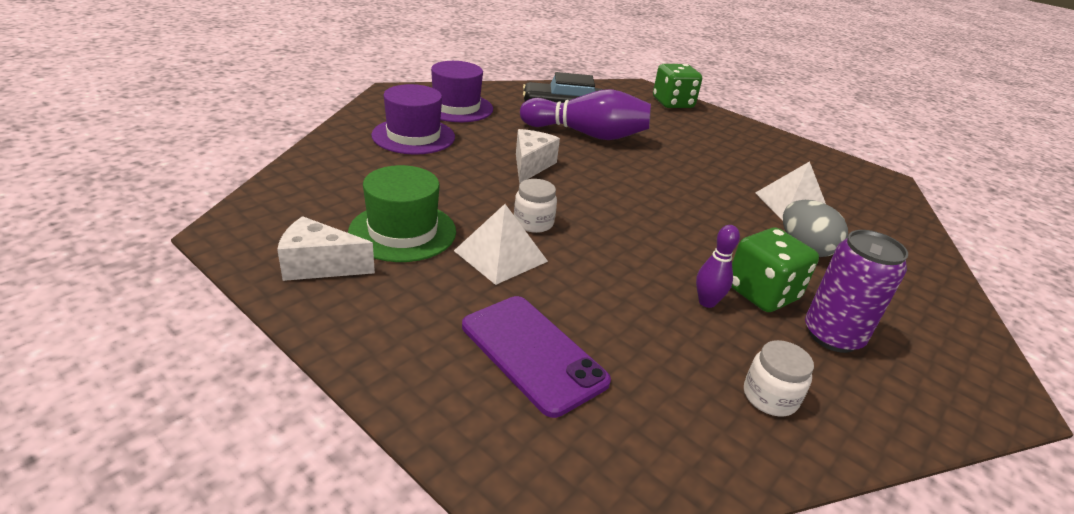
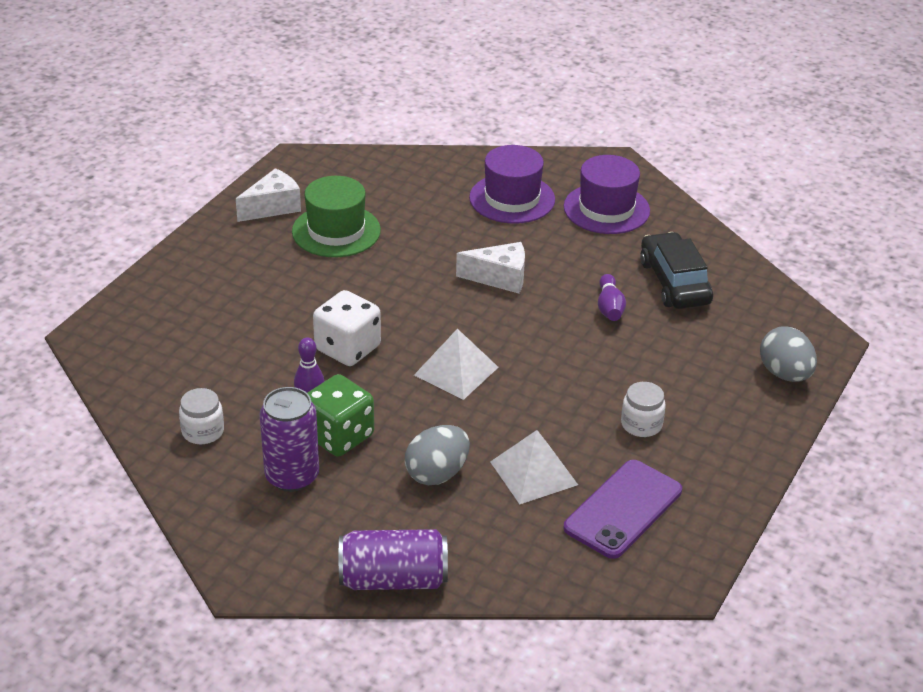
camera: 80 degrees right, 5 degrees up
white cheese [277,216,375,281] -> white cheese turned 60 degrees clockwise [236,168,301,222]
white pyramid [454,204,548,285] -> white pyramid moved to [414,329,499,400]
purple phone [462,296,611,418] -> purple phone moved to [563,460,682,559]
white jar [514,179,557,233] -> white jar moved to [621,382,666,437]
purple bowling pin [520,89,651,140] -> purple bowling pin [598,274,626,321], size x0.47
green dice [653,64,702,108] -> grey egg [760,326,817,382]
none -> white dice [313,290,381,366]
none -> purple can [339,529,448,590]

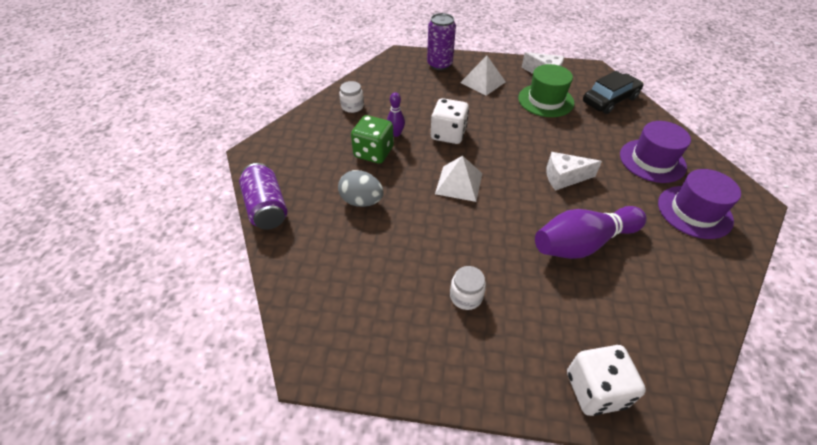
camera: 70 degrees right, 10 degrees up
purple can [259,387,319,492] -> purple can moved to [427,13,456,70]
white cheese [456,242,525,294] -> white cheese turned 105 degrees clockwise [546,152,602,191]
white pyramid [490,430,578,504] -> white pyramid moved to [460,56,506,96]
purple phone [563,460,682,559] -> none
purple bowling pin [598,274,626,321] -> purple bowling pin [535,206,647,259], size x2.11
black car [640,232,713,309] -> black car moved to [583,71,644,114]
grey egg [760,326,817,382] -> white dice [567,345,646,416]

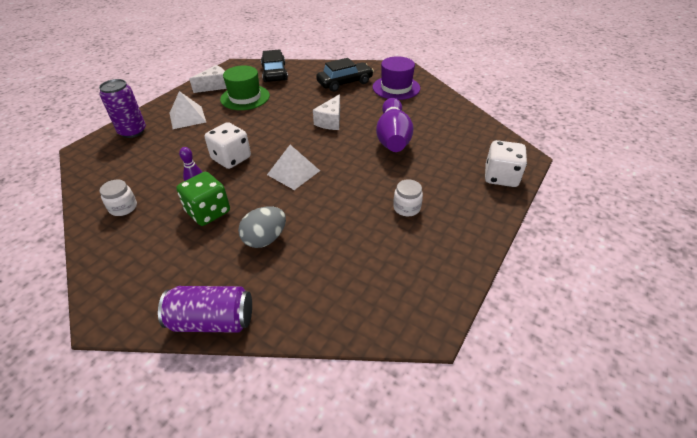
camera: 65 degrees left, 5 degrees down
purple hat [620,121,691,183] -> black car [316,58,374,92]

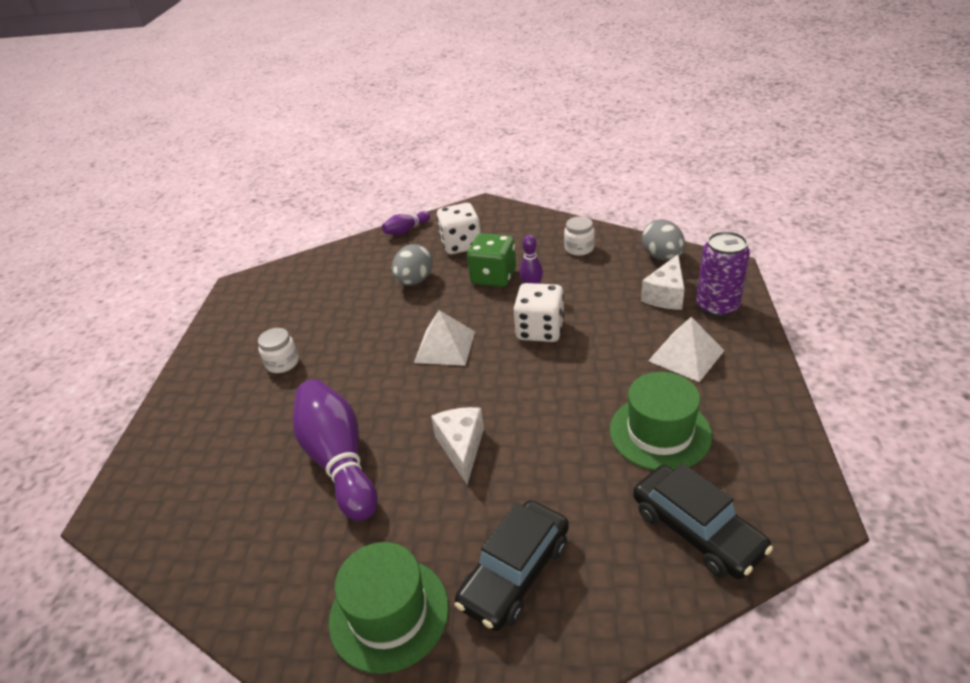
camera: 155 degrees right, 5 degrees down
purple can [158,286,252,333] -> purple bowling pin [382,211,430,235]
white cheese [189,65,227,93] -> white cheese moved to [641,254,685,310]
purple hat [373,56,420,100] -> green hat [329,542,449,674]
white dice [485,140,527,187] -> white dice moved to [437,203,481,254]
none -> grey egg [642,219,685,260]

